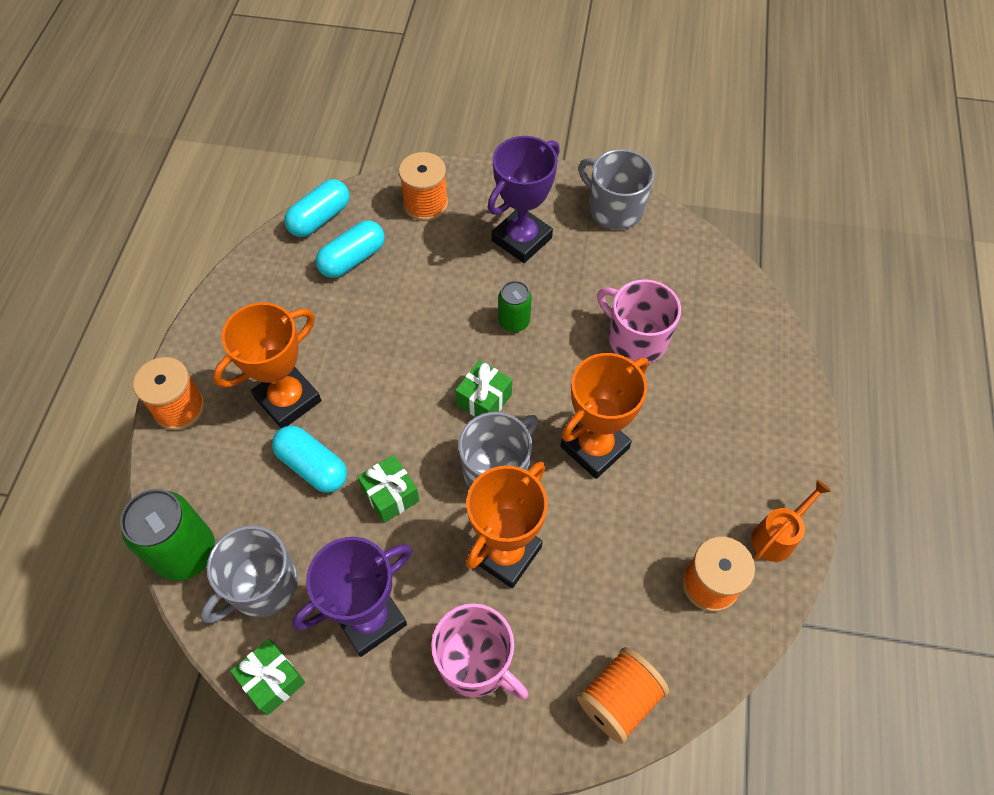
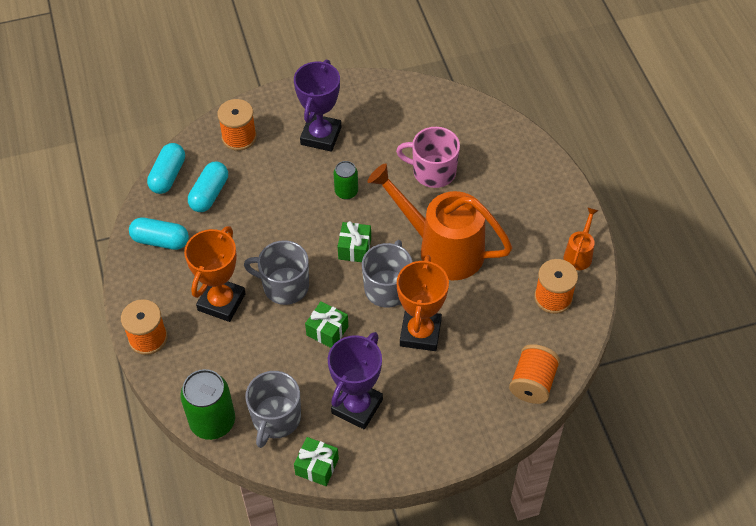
camera: 25 degrees left, 5 degrees down
turquoise capsule [272,425,347,493] -> turquoise capsule moved to [129,217,189,250]
pink mug [431,603,529,700] -> none
orange trophy [560,353,649,479] -> orange watering can [367,163,512,280]
grey mug [579,149,654,230] -> grey mug moved to [244,240,309,305]

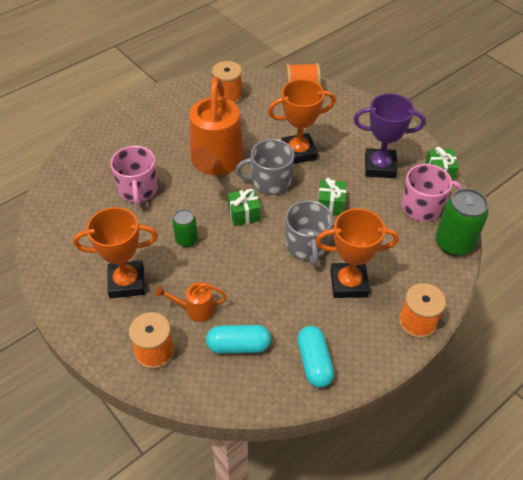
camera: 115 degrees left, 5 degrees down
turquoise capsule [147,143,185,194] -> none
grey mug [245,371,301,448] -> pink mug [401,164,463,221]
purple trophy [294,60,341,152] -> orange trophy [73,207,158,298]
orange watering can [564,207,598,270] -> orange watering can moved to [155,282,227,322]

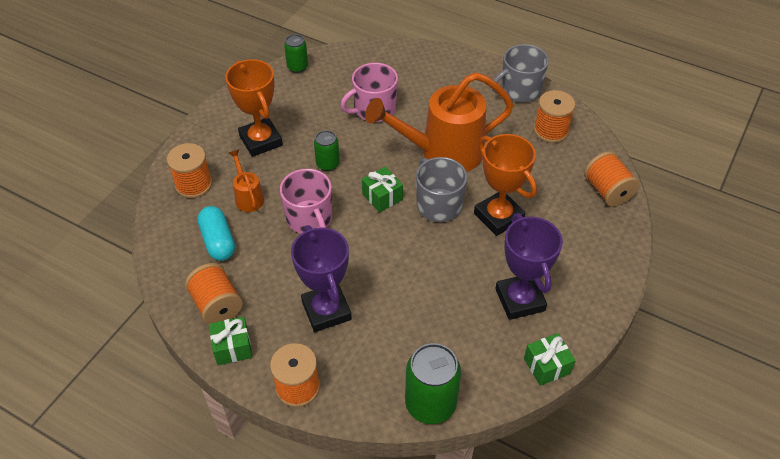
camera: 70 degrees right, 0 degrees up
grey mug [285,200,333,266] -> grey mug moved to [492,44,549,102]
turquoise capsule [297,326,334,388] -> orange spool [185,263,243,324]
orange trophy [315,208,399,298] -> purple trophy [291,225,352,332]
green gift [318,178,346,215] -> green gift moved to [209,317,252,365]
pink mug [401,164,463,221] -> pink mug moved to [280,169,332,234]
none -> green can [284,34,308,73]

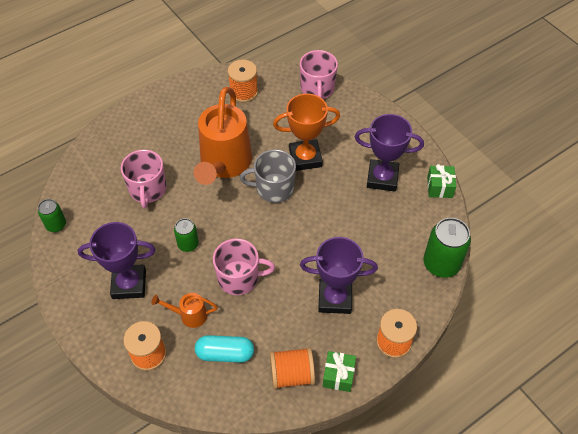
camera: 65 degrees left, 5 degrees up
orange trophy [225,59,283,157] -> purple trophy [78,222,156,299]
green gift [362,167,403,213] -> none
grey mug [492,44,549,102] -> none
orange spool [584,151,640,207] -> pink mug [300,50,338,99]

